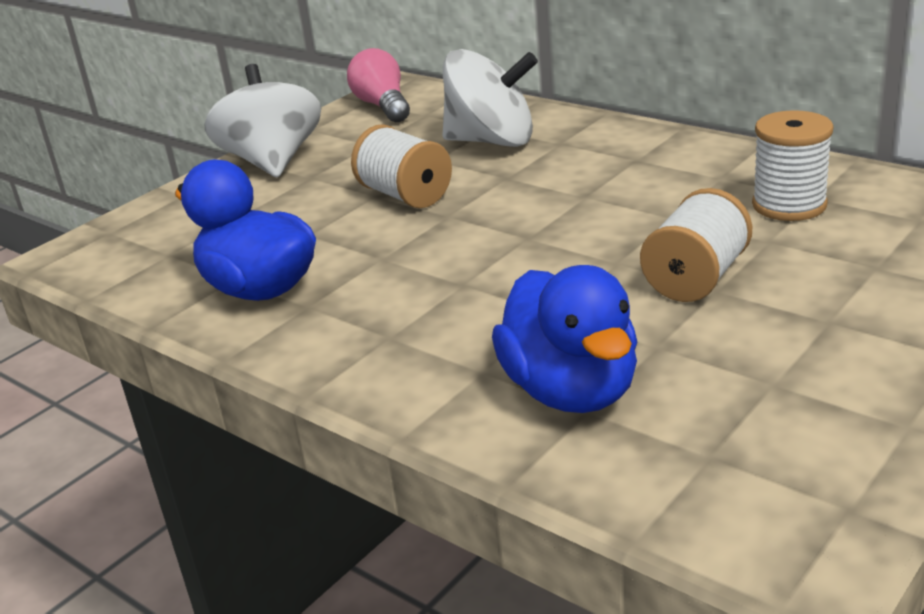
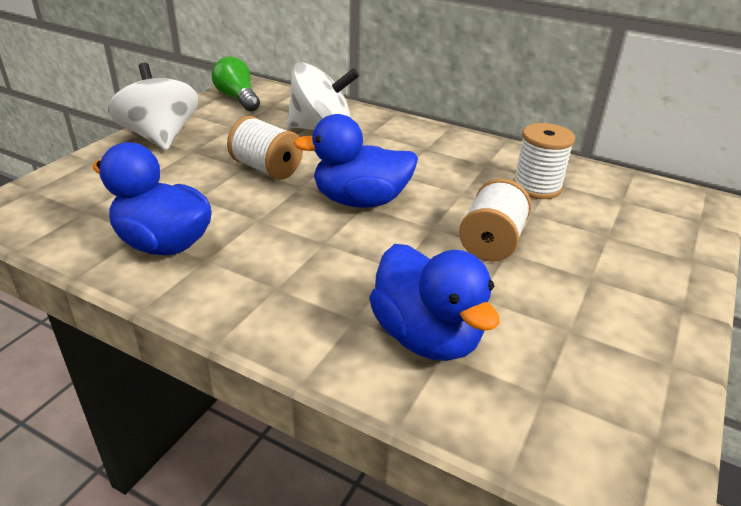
camera: 15 degrees left, 5 degrees up
pink light bulb [347,48,410,122] -> green light bulb [212,56,260,112]
none -> blue duck [294,114,418,208]

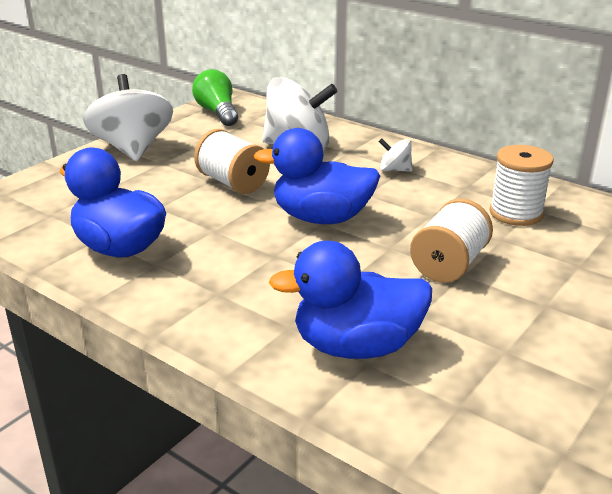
camera: 10 degrees right, 5 degrees down
blue duck [369,244,500,361] -> blue duck turned 105 degrees clockwise [269,241,432,359]
none -> white spinning top [379,138,413,172]

